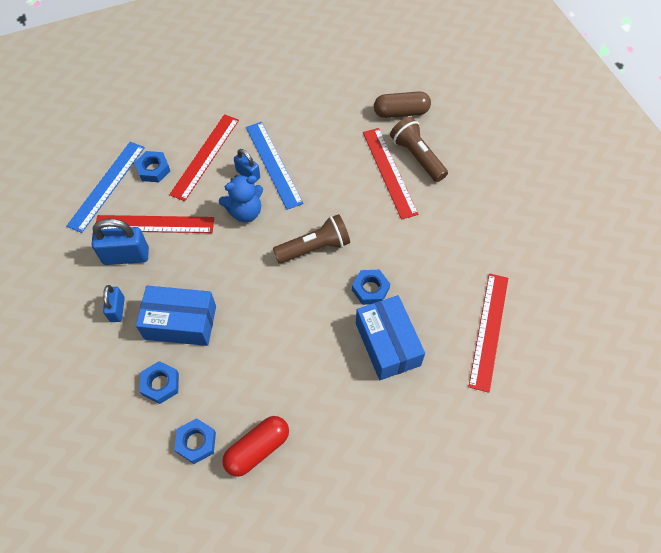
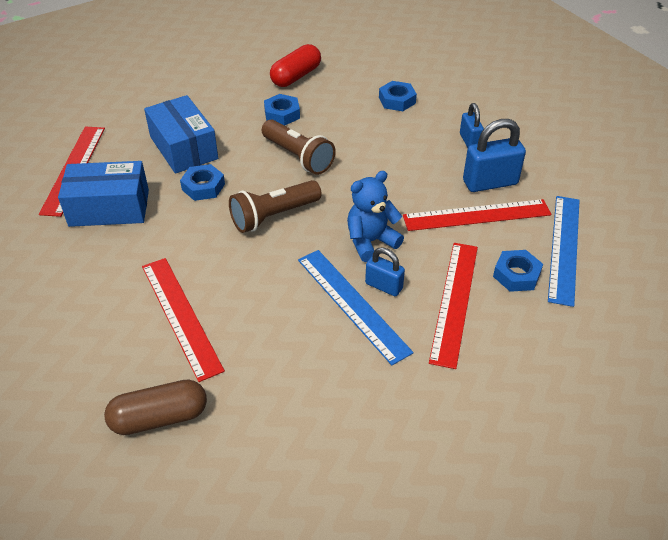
camera: 170 degrees right, 15 degrees down
blue box [136,286,216,346] -> blue box moved to [58,161,149,227]
blue nut [174,418,216,464] -> blue nut moved to [264,94,300,126]
brown flashlight [390,117,448,182] -> brown flashlight moved to [262,119,336,175]

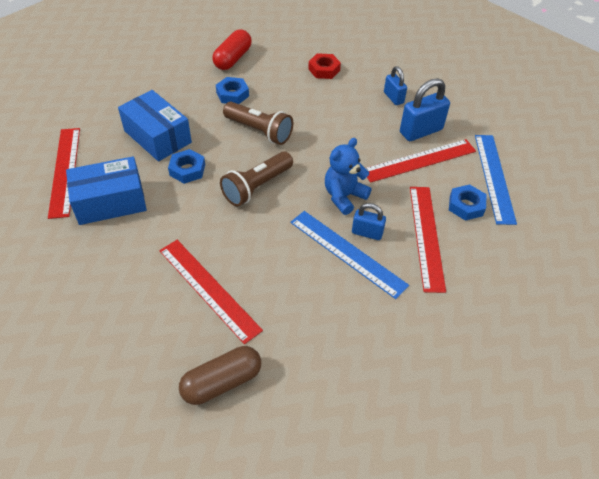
camera: 15 degrees left, 5 degrees up
blue nut [379,81,417,111] -> red nut [308,53,341,79]

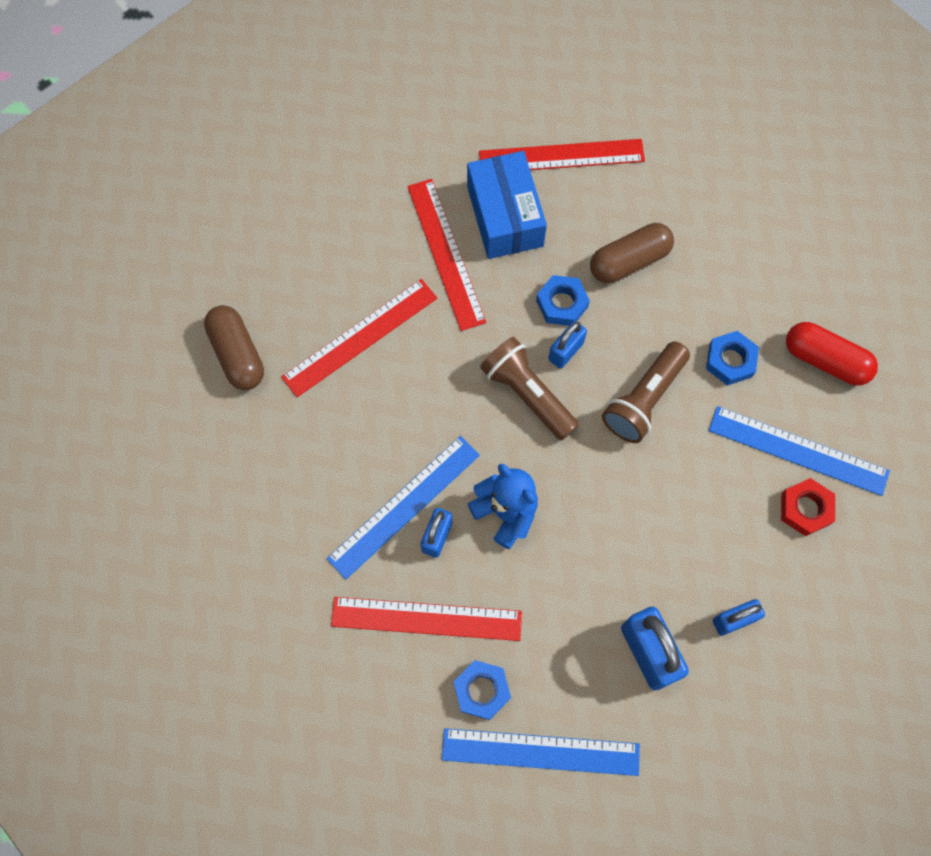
camera: 95 degrees right, 20 degrees up
blue box [118,90,192,161] -> brown capsule [590,223,674,283]
red ruler [365,139,476,183] -> red ruler moved to [407,179,486,331]
none -> blue padlock [548,321,587,369]
none -> blue ruler [708,406,890,496]

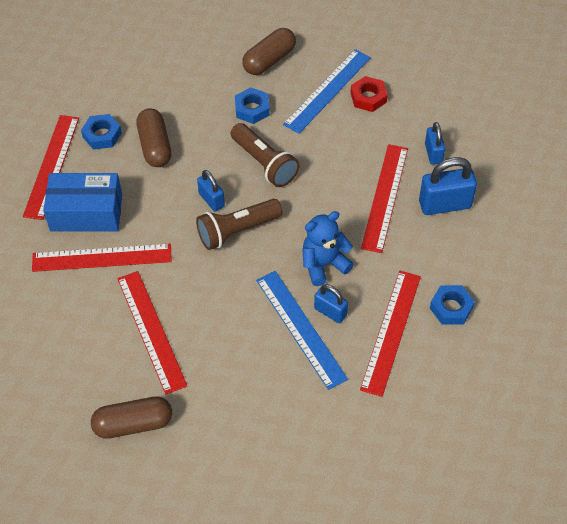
camera: 75 degrees left, 15 degrees down
blue ruler [442,728,640,776] -> none
blue nut [536,275,590,326] -> blue nut moved to [81,114,122,150]
red capsule [786,322,878,386] -> brown capsule [242,28,296,75]
none -> red ruler [361,144,408,253]

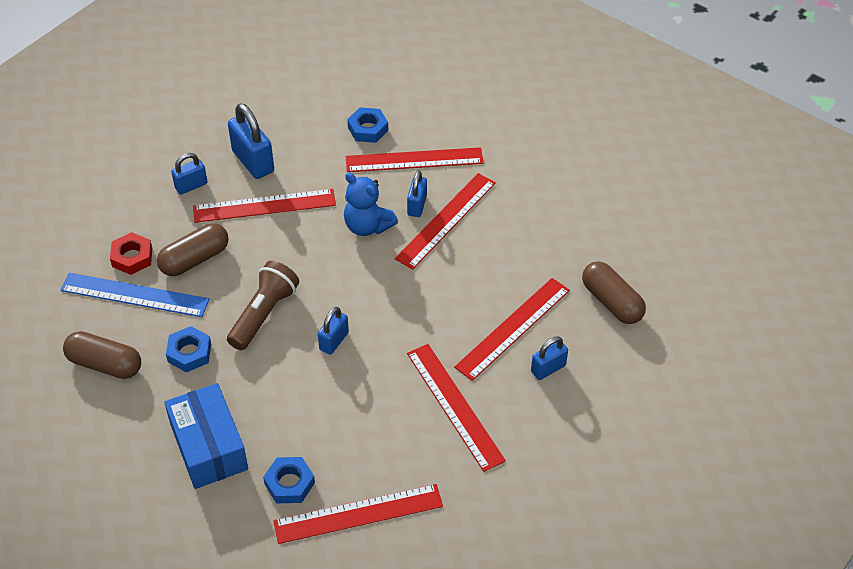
camera: 115 degrees left, 5 degrees down
blue box [43,173,122,232] -> blue box moved to [164,383,248,489]
brown capsule [136,108,172,167] -> brown capsule moved to [157,223,229,276]
brown flashlight [196,199,282,250] -> none
blue ruler [256,271,348,390] -> red ruler [395,173,496,270]
none -> blue padlock [531,336,568,380]

